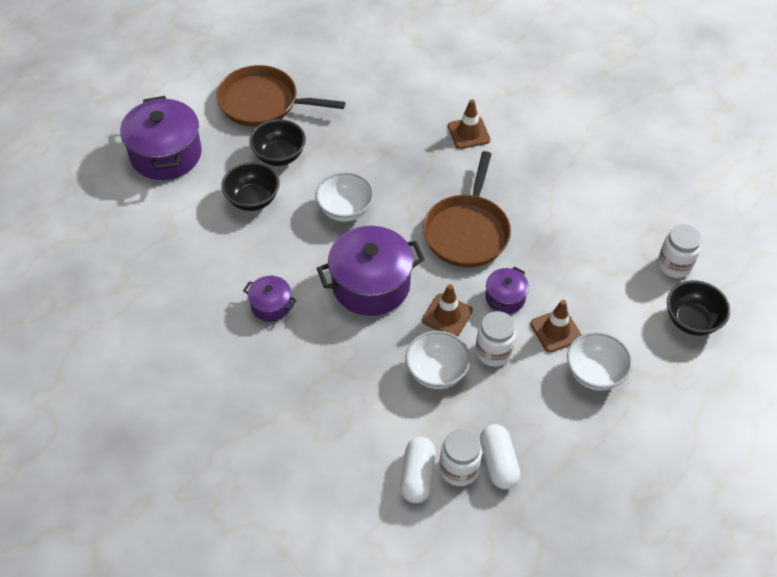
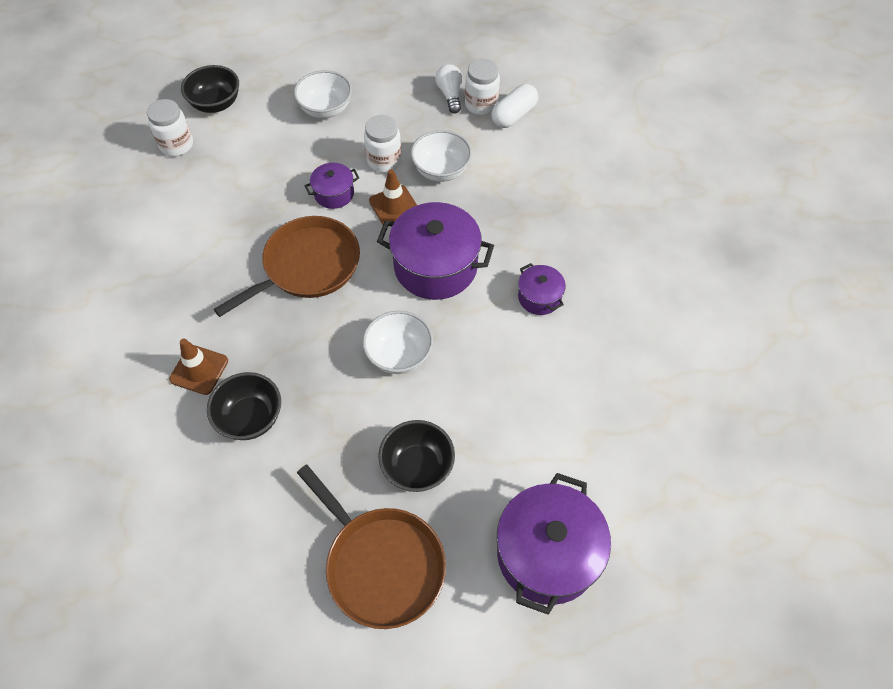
camera: 145 degrees left, 5 degrees up
black bowl [221,162,280,211] -> black bowl moved to [207,372,281,440]
white capsule [480,424,520,489] -> white light bulb [435,64,462,114]
brown traffic cone [530,300,582,353] -> none

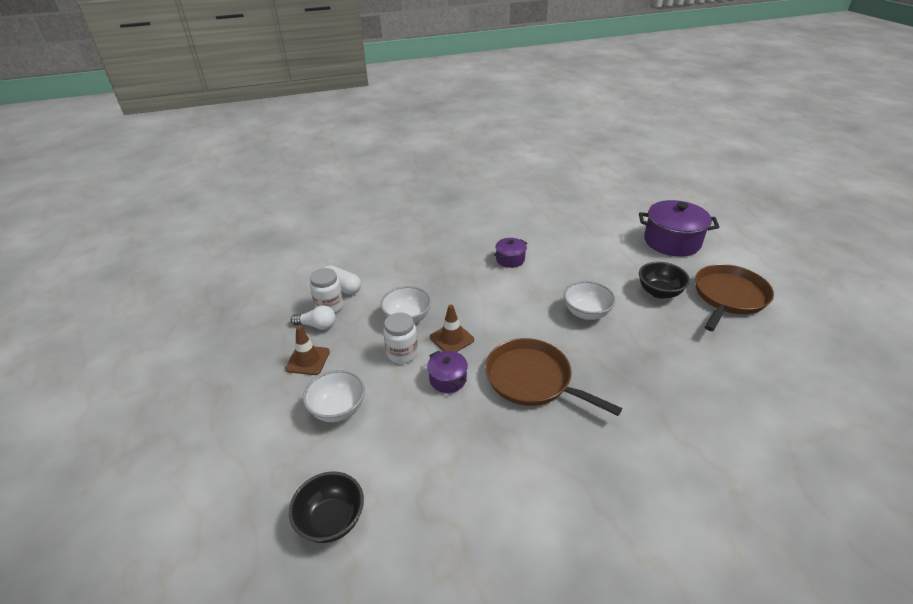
camera: 100 degrees left, 20 degrees down
white jar [147,99,193,156] -> none
brown traffic cone [169,339,228,395] -> brown traffic cone moved to [285,326,330,375]
black bowl [207,372,281,440] -> none
purple pot [377,202,494,300] -> none
white light bulb [435,64,462,114] -> white light bulb turned 150 degrees counterclockwise [291,305,336,330]

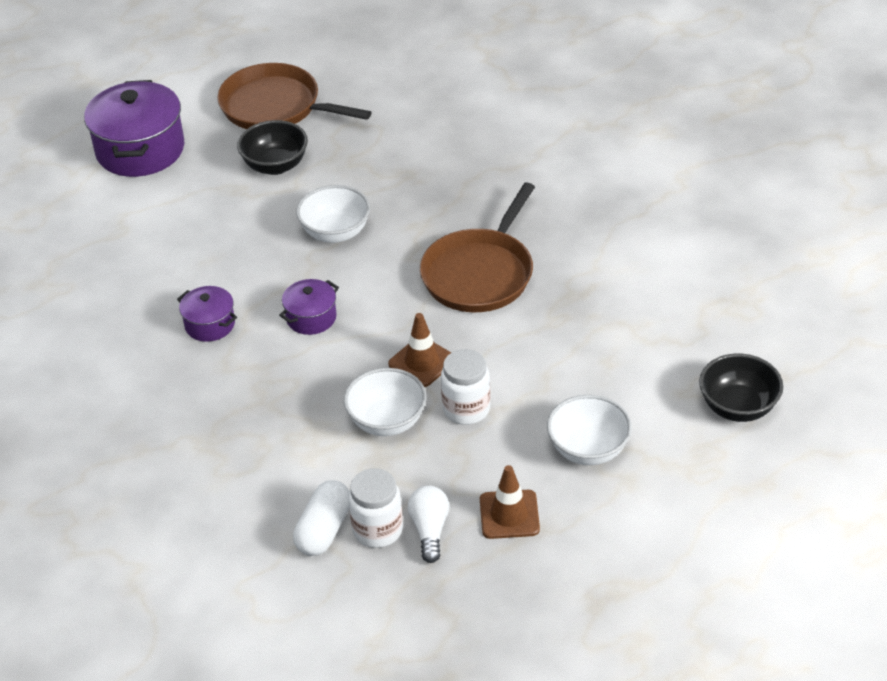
camera: 100 degrees left, 5 degrees up
purple pot [427,351,468,393] -> purple pot moved to [279,279,339,335]

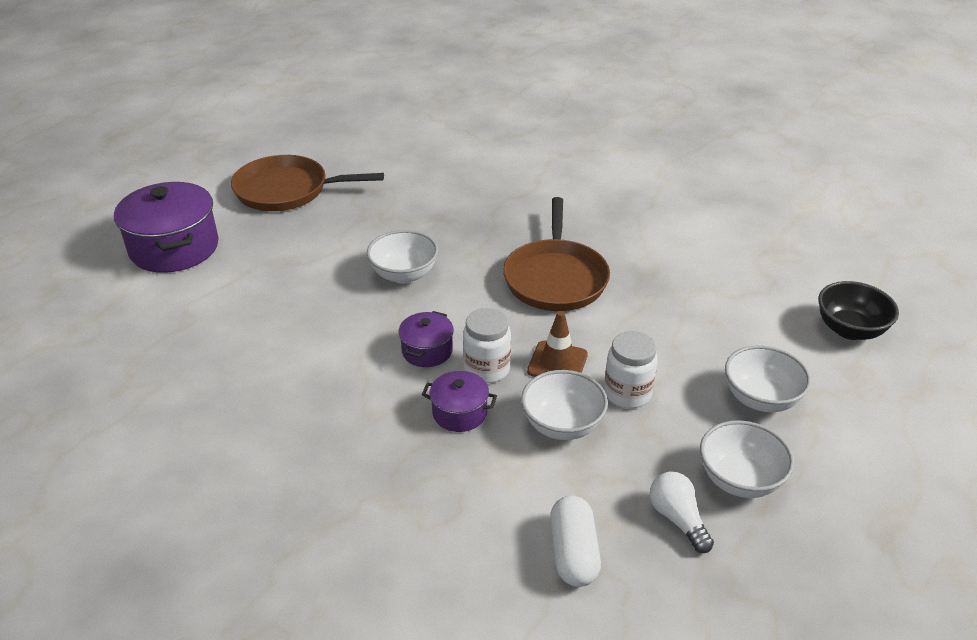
camera: 25 degrees left, 5 degrees down
purple pot [177,286,237,342] -> purple pot moved to [422,371,497,432]
black bowl [237,120,308,175] -> none
white jar [348,468,403,548] -> white jar moved to [463,308,511,383]
brown traffic cone [480,465,540,539] -> white bowl [700,420,794,498]

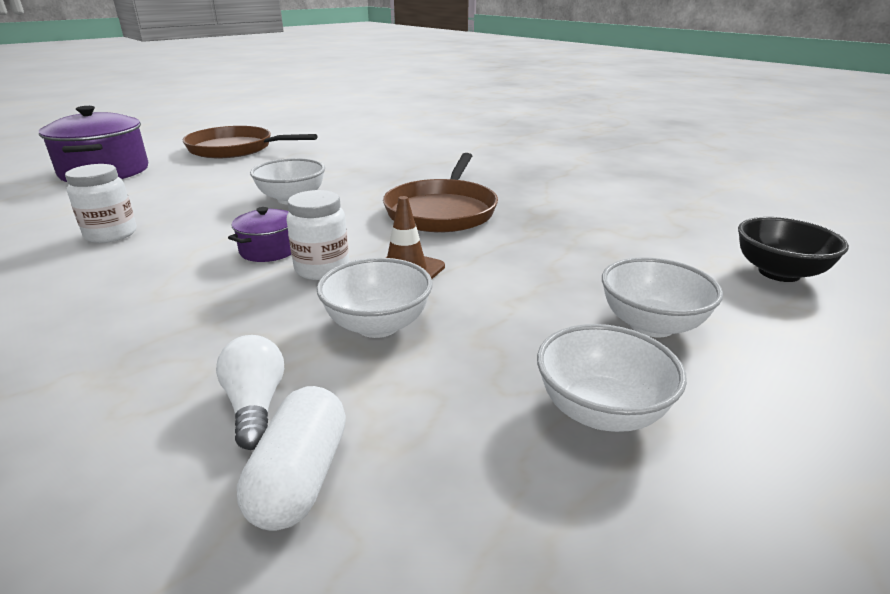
camera: 10 degrees right, 10 degrees down
purple pot [422,371,497,432] -> none
white jar [604,331,658,408] -> white jar moved to [65,164,136,243]
white light bulb [650,472,714,553] -> white light bulb moved to [216,335,284,450]

